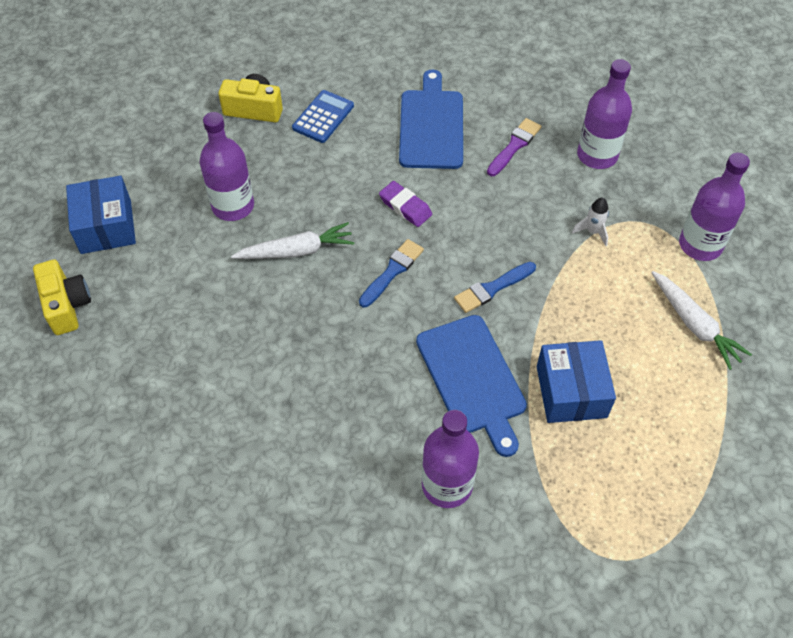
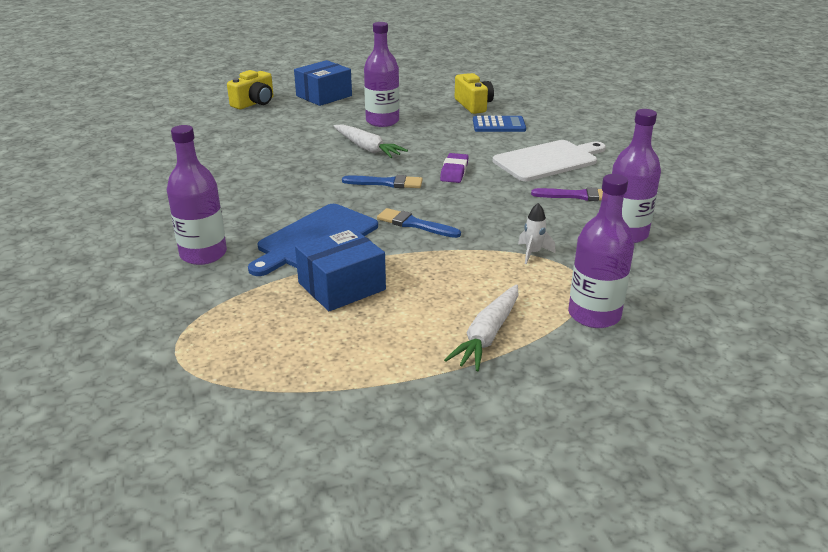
camera: 60 degrees right, 25 degrees down
blue cutting board [399,70,463,169] -> white cutting board [493,140,606,181]

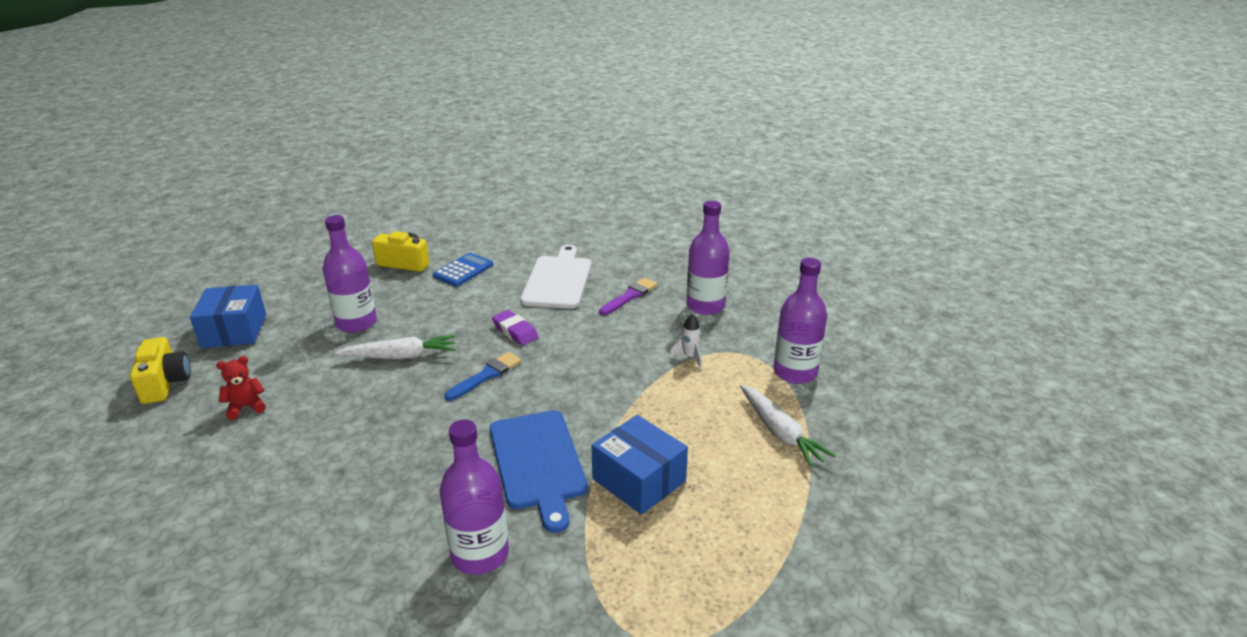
camera: 55 degrees left, 0 degrees up
blue box [295,227,386,311] -> blue box turned 45 degrees counterclockwise [592,415,688,515]
blue brush [377,208,461,238] -> none
none -> red teddy bear [216,356,266,420]

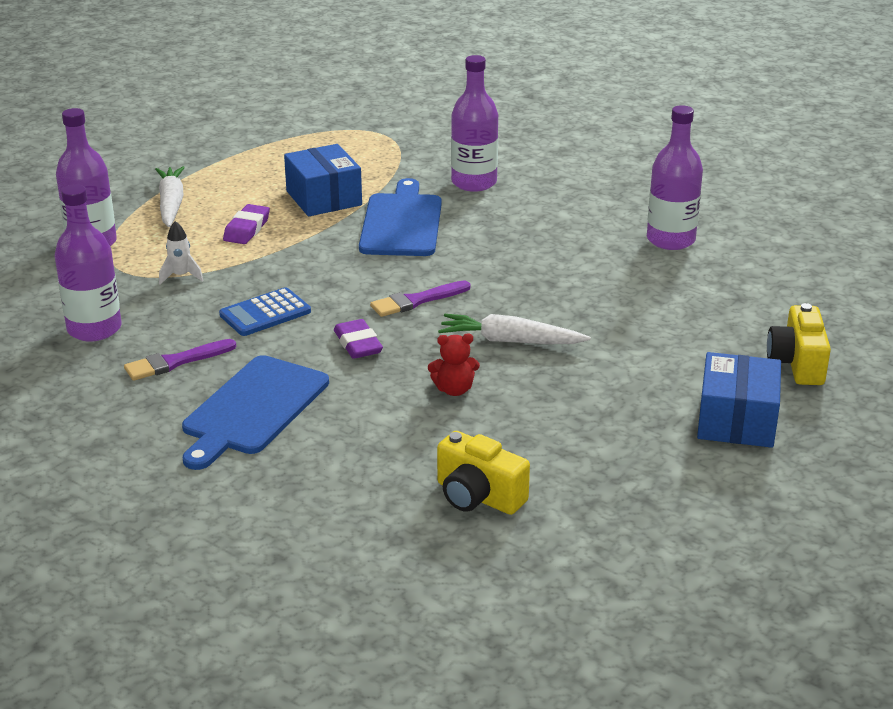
camera: 160 degrees left, 0 degrees up
red teddy bear [216,356,266,420] -> red teddy bear moved to [428,334,480,396]
purple bottle [323,215,377,333] -> purple bottle moved to [647,105,703,250]
blue calculator [433,253,493,287] -> blue calculator moved to [219,287,311,336]
blue brush [444,352,522,401] -> purple brush [370,280,471,317]
white cutting board [520,245,591,309] -> blue cutting board [182,355,329,470]
none -> purple eraser [223,204,270,244]

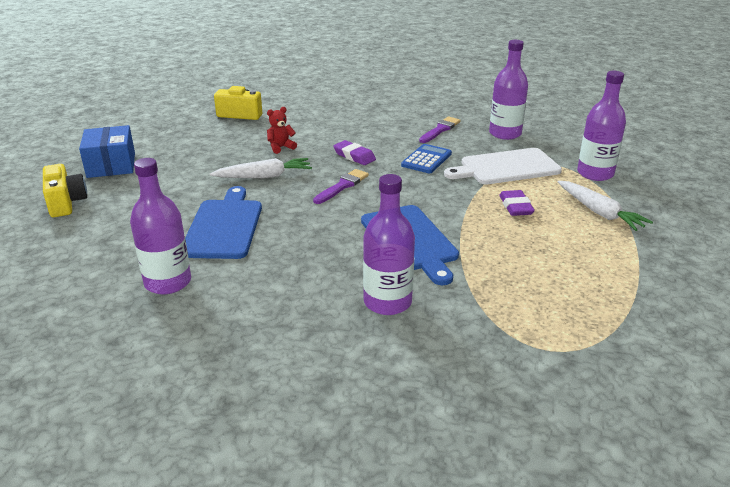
camera: 155 degrees right, 0 degrees up
white rocket [159,221,204,284] -> white cutting board [444,148,562,185]
blue cutting board [182,355,329,470] -> blue cutting board moved to [185,186,262,259]
blue box [284,144,362,216] -> none

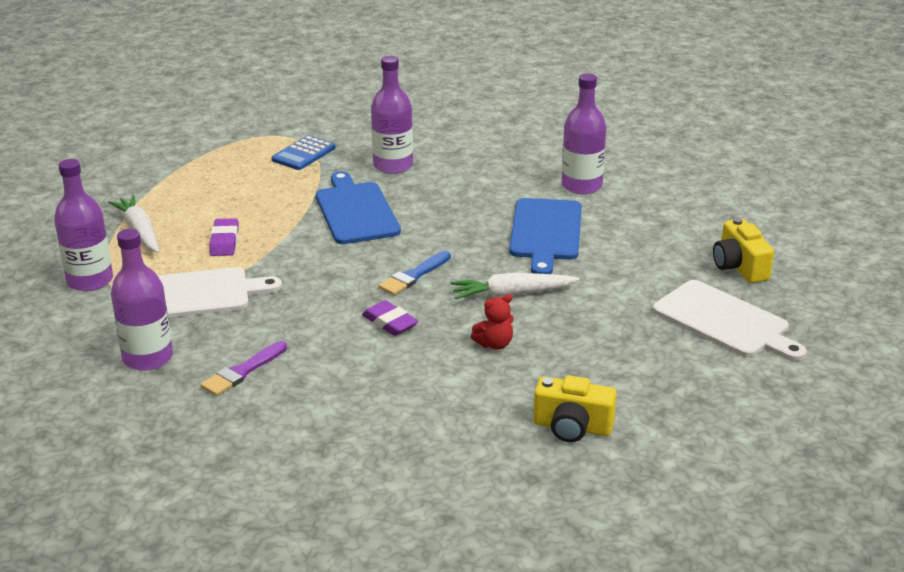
camera: 175 degrees left, 0 degrees up
blue box [79,125,135,178] -> white cutting board [653,280,807,361]
purple brush [313,169,369,204] -> blue brush [379,251,451,295]
blue calculator [401,144,452,173] -> blue calculator moved to [271,135,336,170]

